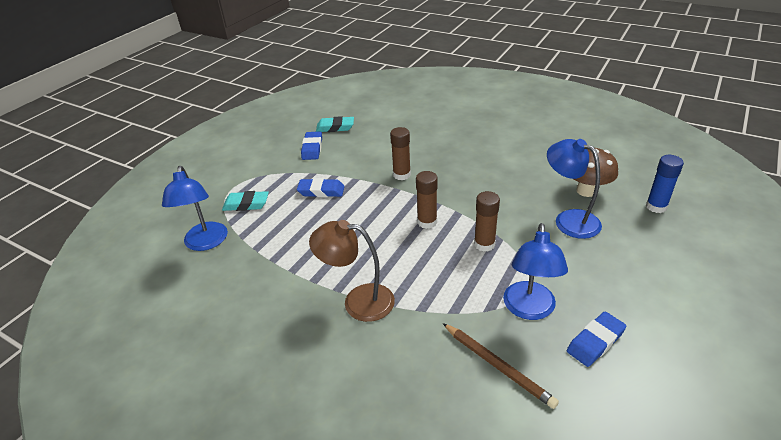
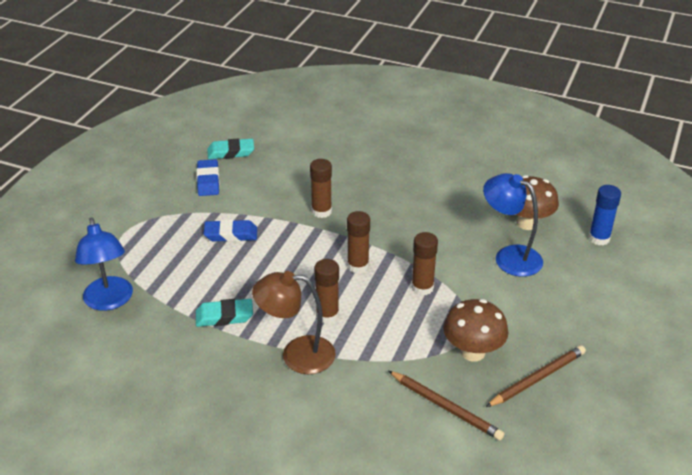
camera: 10 degrees left, 0 degrees up
turquoise eraser [222,191,269,211] -> turquoise eraser moved to [196,299,253,327]
blue lamp [503,223,568,320] -> brown mushroom [443,299,508,362]
blue eraser [567,312,626,367] -> brown pencil [486,345,586,407]
none -> brown glue stick [314,259,339,324]

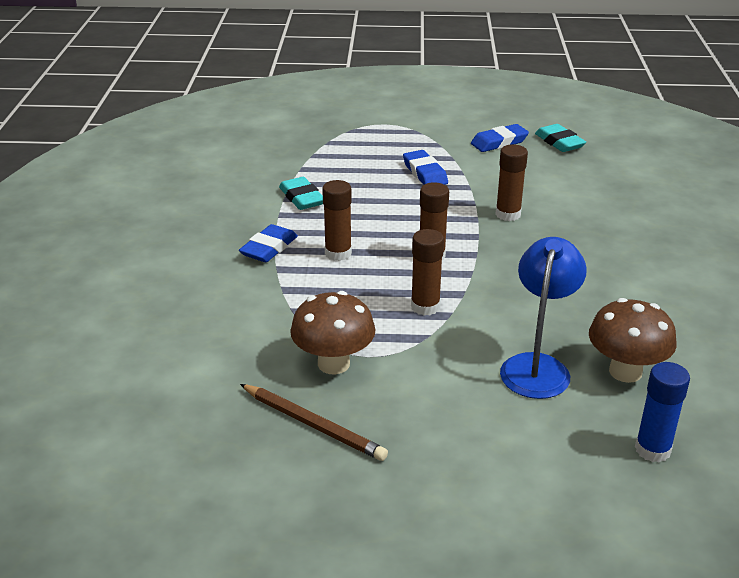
camera: 70 degrees right, 5 degrees down
blue lamp [75,217,133,311] -> none
brown lamp [252,271,336,374] -> blue eraser [239,224,298,262]
brown pencil [388,371,504,440] -> none

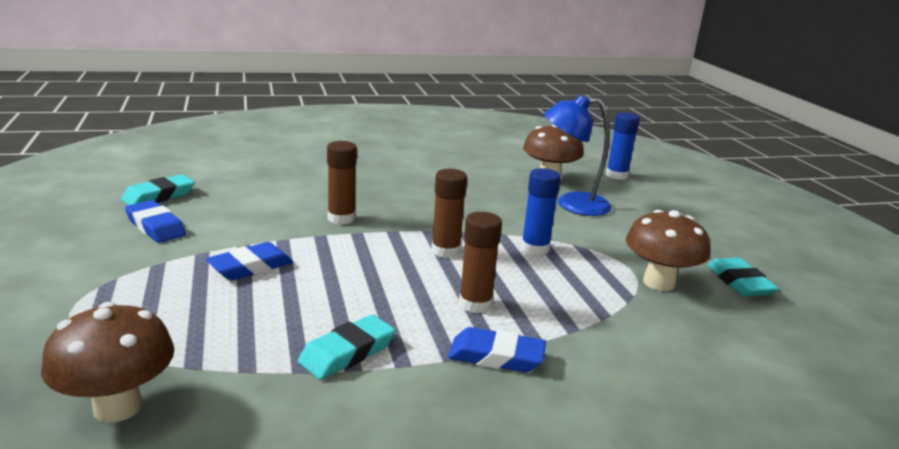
camera: 110 degrees left, 10 degrees down
brown pencil [240,384,388,461] -> turquoise eraser [707,258,779,297]
brown glue stick [411,229,444,316] -> blue glue stick [521,168,561,255]
none -> brown mushroom [41,302,174,423]

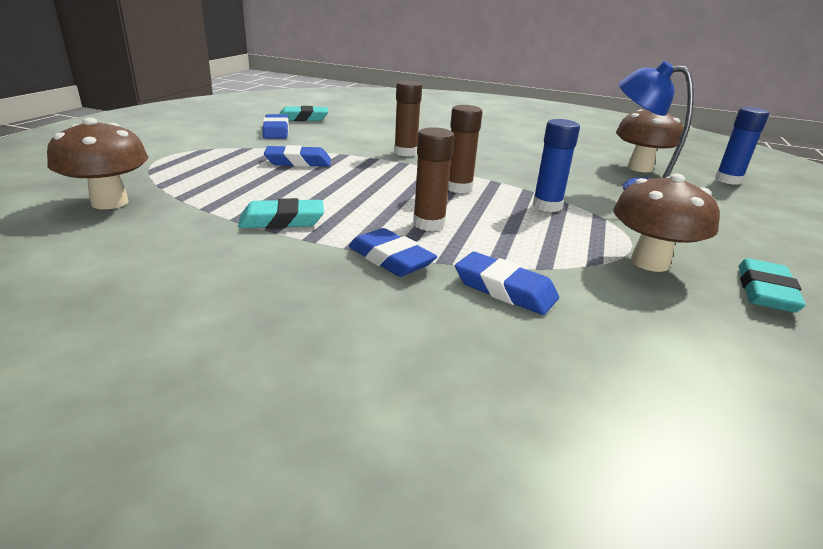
camera: 35 degrees right, 5 degrees up
none -> blue eraser [455,252,559,315]

